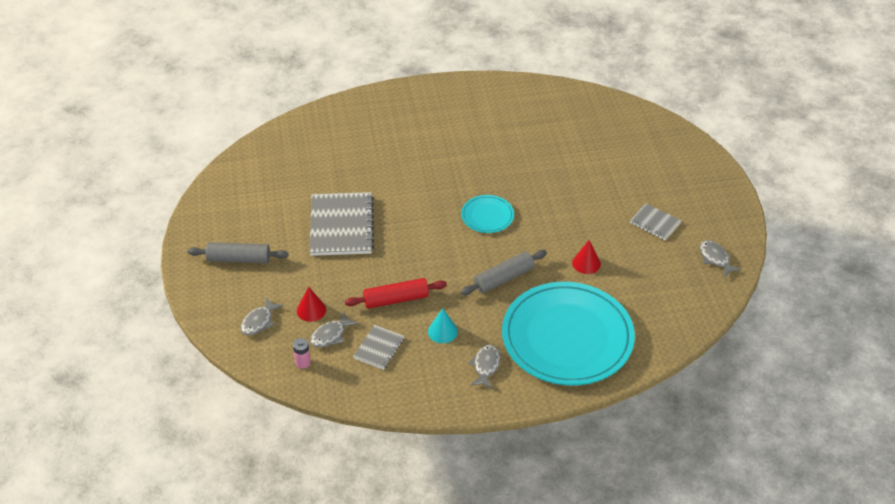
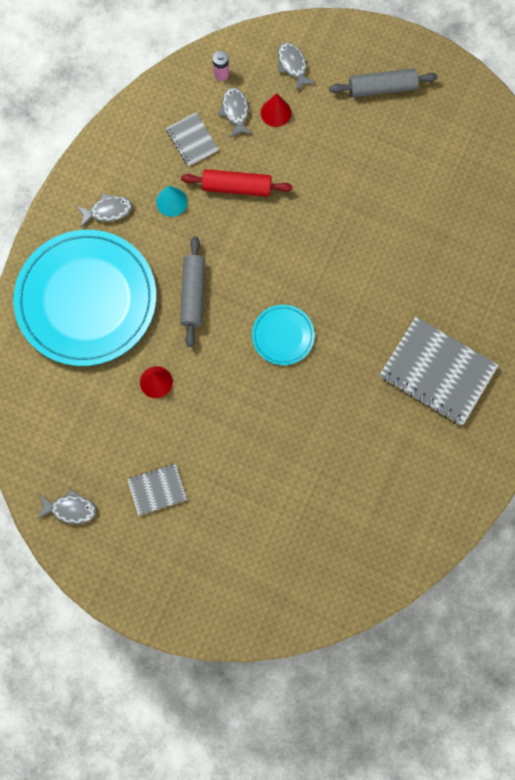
camera: 125 degrees right, 30 degrees up
grey rolling pin [187,242,288,263] -> grey rolling pin turned 45 degrees clockwise [329,68,438,97]
grey notebook [310,192,374,256] -> grey notebook moved to [380,317,499,425]
red rolling pin [345,278,447,309] -> red rolling pin turned 75 degrees clockwise [181,169,292,197]
grey fish [468,345,501,389] -> grey fish turned 60 degrees counterclockwise [77,193,132,227]

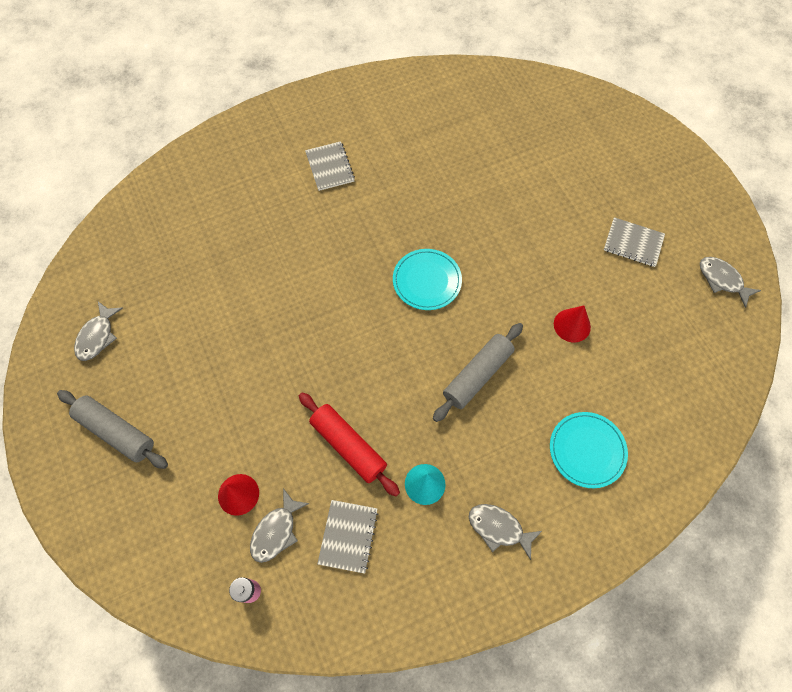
camera: 140 degrees left, 10 degrees down
turquoise plate [13,230,156,366] -> turquoise plate [550,412,628,488], size x0.44
grey fish [278,43,316,91] -> grey fish moved to [74,302,123,361]
grey notebook [380,317,499,425] -> grey notebook [305,141,355,191], size x0.52

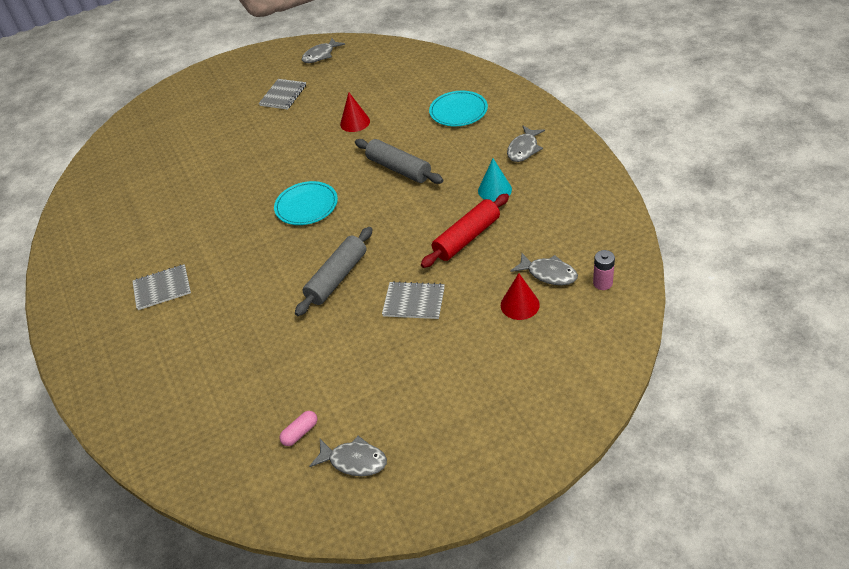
camera: 85 degrees left, 20 degrees down
grey rolling pin [57,390,168,469] -> grey rolling pin moved to [295,227,373,316]
grey notebook [317,500,378,574] -> grey notebook moved to [382,281,445,319]
none -> pink capsule [279,411,317,446]

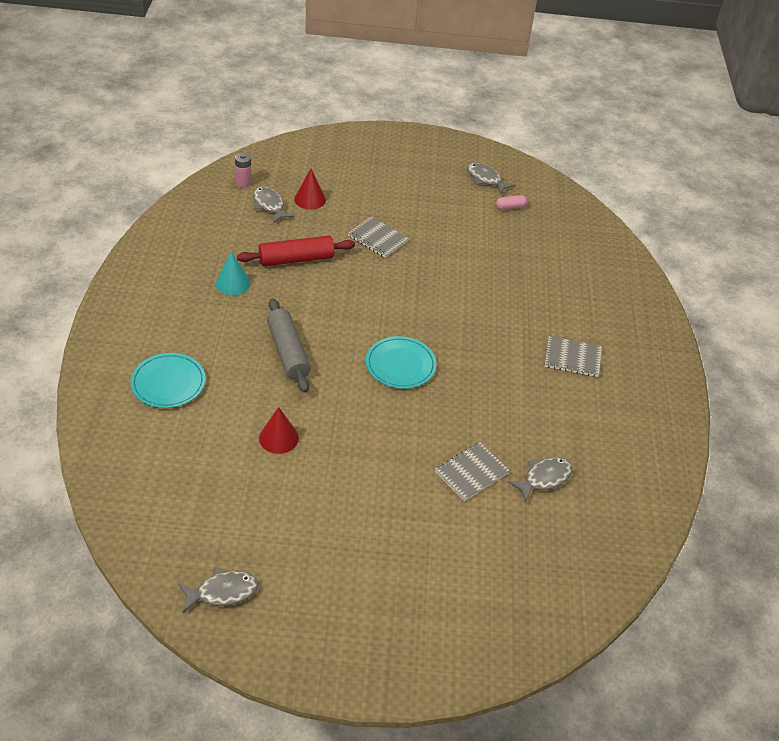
camera: 160 degrees left, 0 degrees up
grey notebook [259,79,306,110] -> grey notebook moved to [435,442,510,501]
grey rolling pin [295,227,373,316] -> none
grey fish [507,126,545,162] -> grey fish moved to [507,457,572,502]

